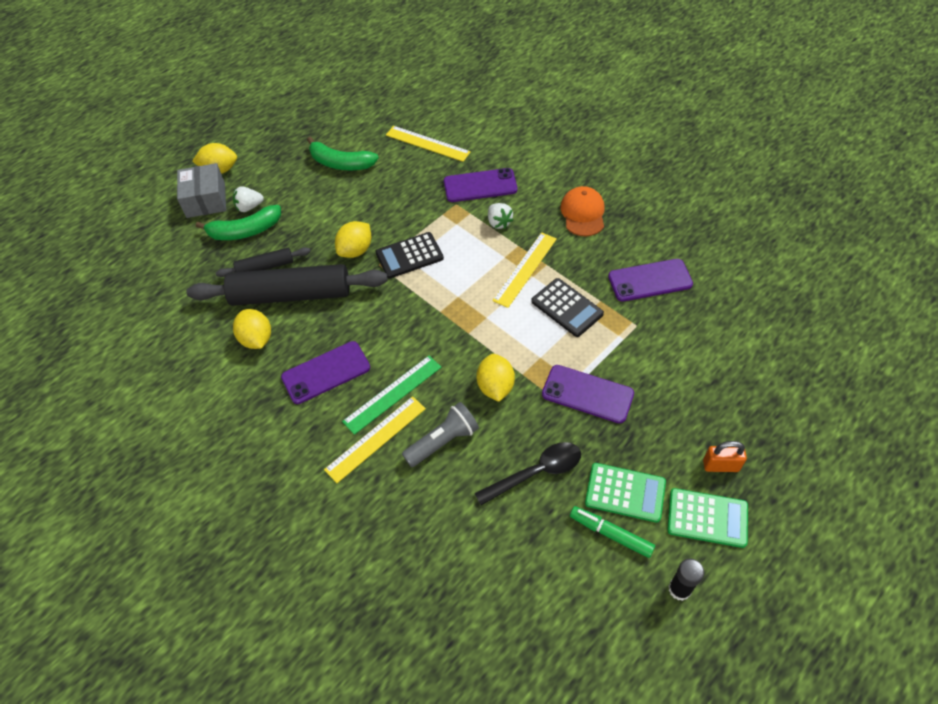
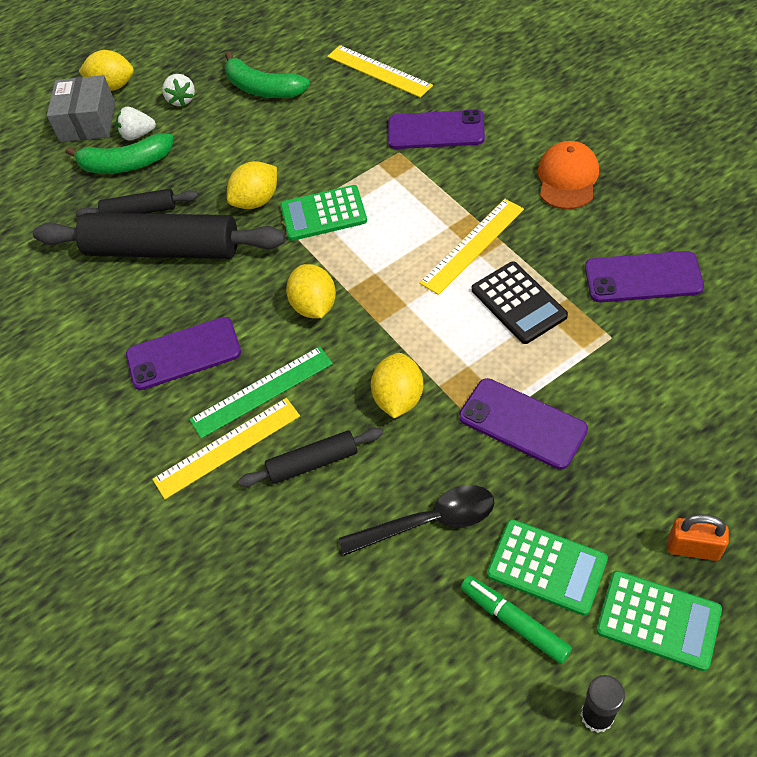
camera: 15 degrees right, 0 degrees up
yellow lemon [233,309,271,349] -> yellow lemon moved to [286,264,336,318]
black calculator [375,232,444,279] -> green calculator [280,185,367,241]
grey flashlight [402,402,479,467] -> black rolling pin [238,428,383,487]
white strawberry [488,203,513,229] -> white strawberry moved to [162,74,195,107]

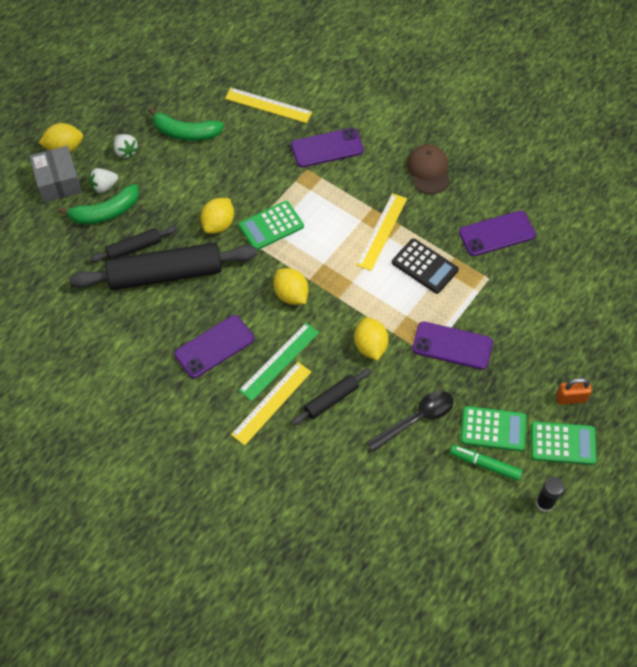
camera: 25 degrees left, 5 degrees up
orange cap [538,141,599,209] -> brown cap [407,145,450,194]

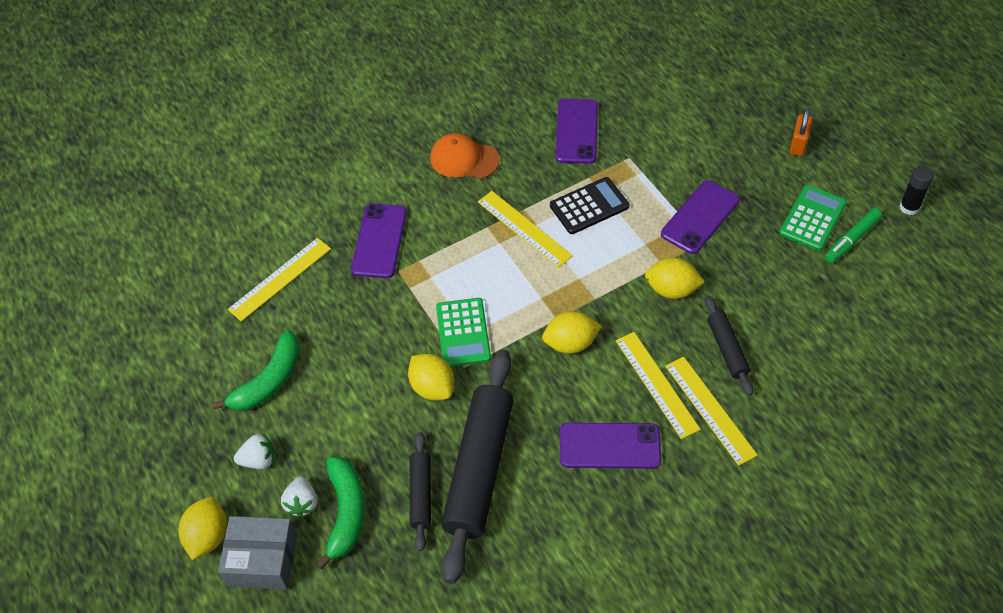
camera: 65 degrees left, 5 degrees down
purple phone [174,315,254,378] -> purple phone turned 75 degrees counterclockwise [560,423,661,469]
green ruler [239,323,319,401] -> yellow ruler [615,332,701,439]
black spoon [366,391,453,452] -> none
brown cap [407,145,450,194] -> orange cap [430,133,499,179]
green calculator [531,421,597,465] -> none

